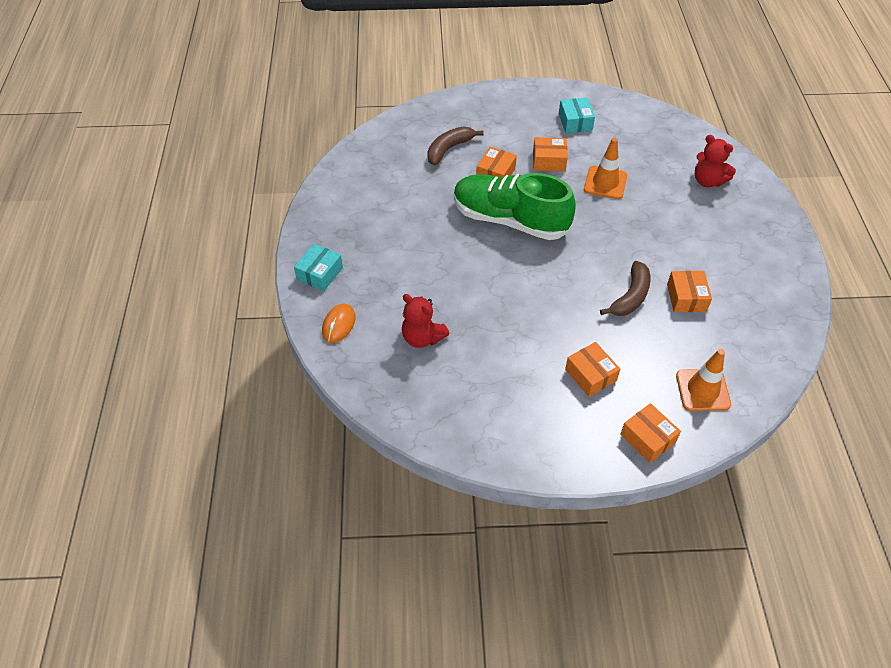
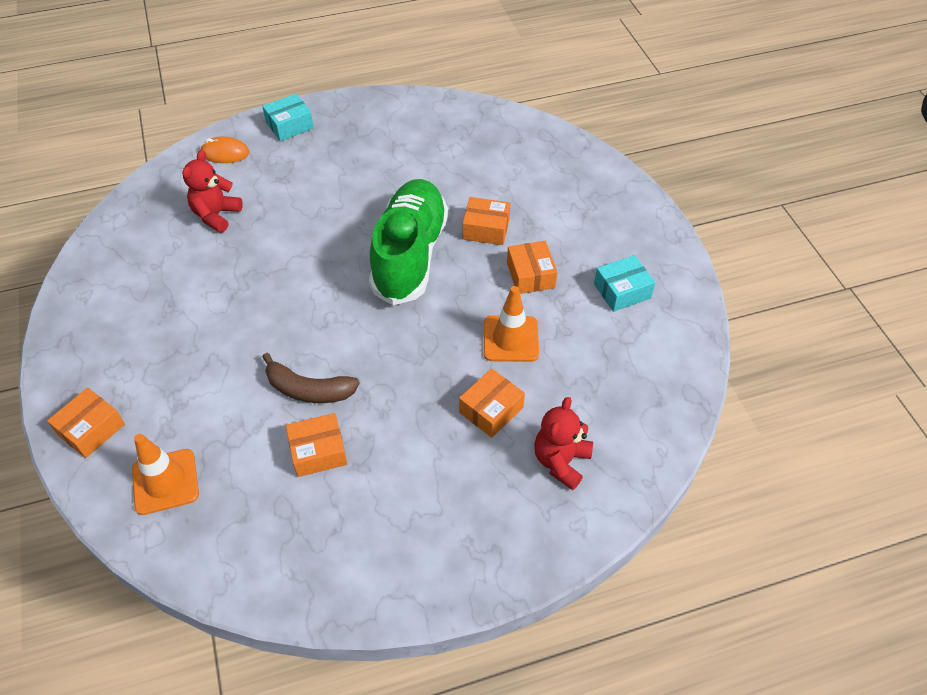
camera: 75 degrees right, 0 degrees up
turquoise box [294,244,343,291] -> turquoise box turned 45 degrees counterclockwise [262,94,314,141]
brown banana [427,127,484,165] -> none
orange box [565,342,620,397] -> orange box moved to [459,368,525,438]

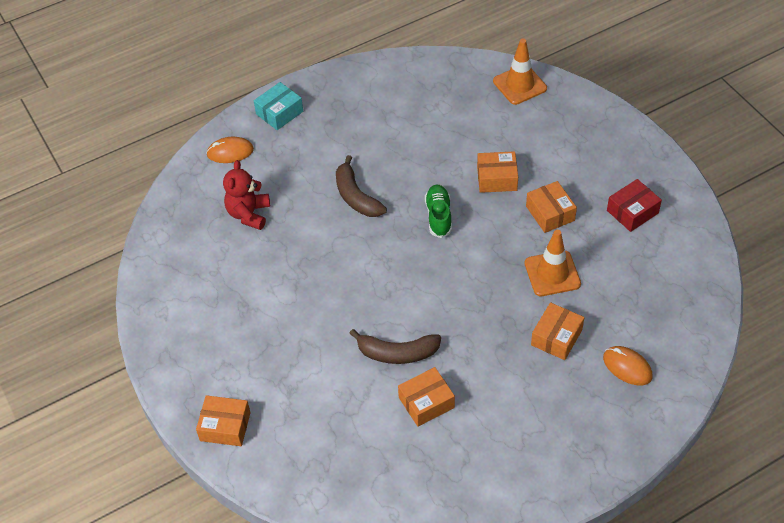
camera: 10 degrees left, 0 degrees up
orange box [47,388,125,458] -> orange box turned 75 degrees clockwise [196,395,251,446]
orange traffic cone [132,434,199,515] -> orange traffic cone moved to [493,39,547,105]
green shoe [369,179,448,305] -> green shoe [425,184,452,238], size x0.45
red teddy bear [534,397,593,490] -> orange mouse [603,346,652,385]
turquoise box [594,255,655,312] -> red box [607,179,662,232]
none -> brown banana [336,155,387,217]

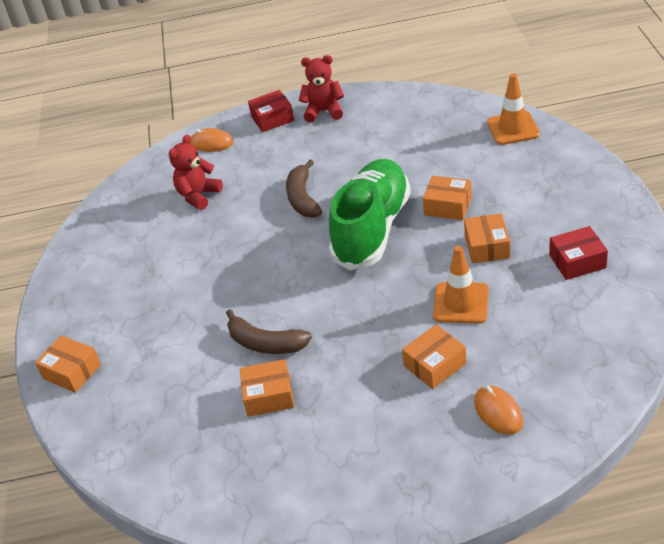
camera: 25 degrees right, 10 degrees down
turquoise box [254,82,303,130] -> red box [248,90,294,132]
green shoe [425,184,452,238] -> green shoe [329,159,411,270], size x2.20
none -> red teddy bear [299,55,344,123]

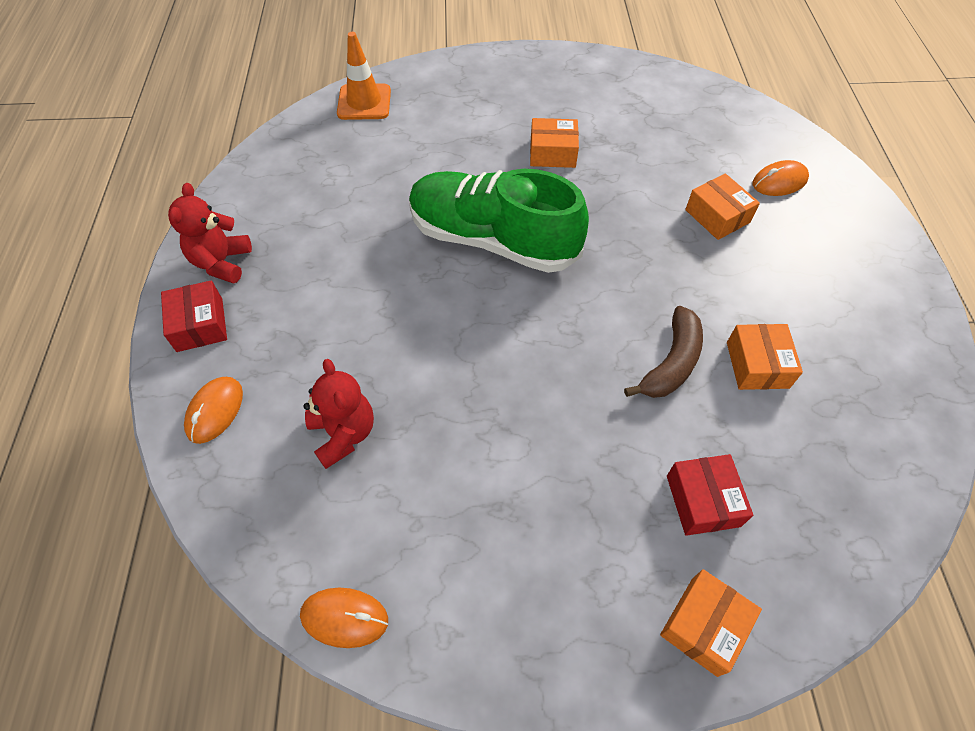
camera: 90 degrees left, 15 degrees up
red teddy bear [169,135,223,210] -> red teddy bear turned 150 degrees counterclockwise [303,359,374,469]
brown banana [286,160,322,217] -> none
orange box [423,176,472,220] -> none
orange traffic cone [433,246,489,323] -> none
red box [549,226,608,280] -> red box moved to [667,454,753,536]
none -> orange mouse [300,588,388,648]

